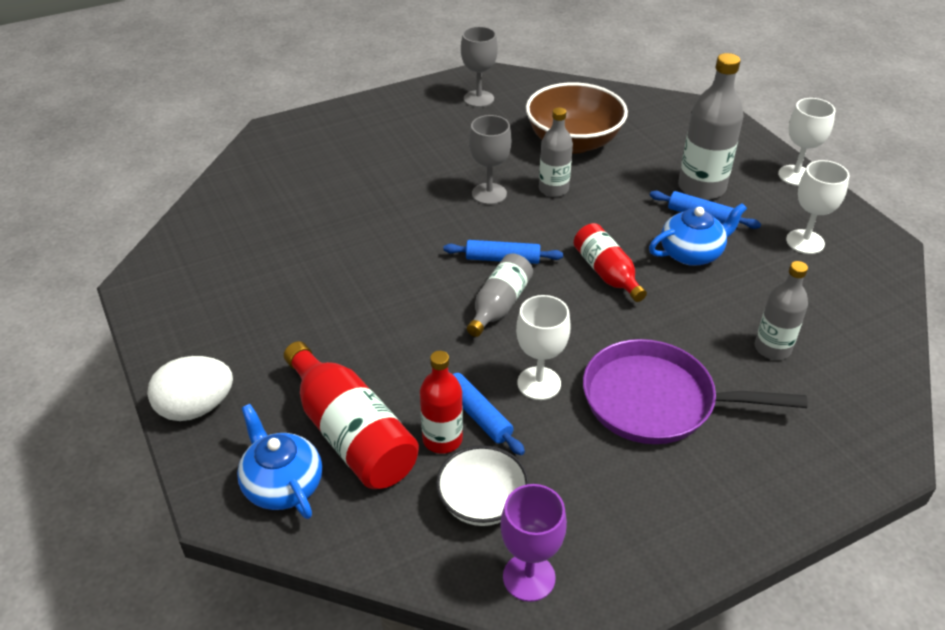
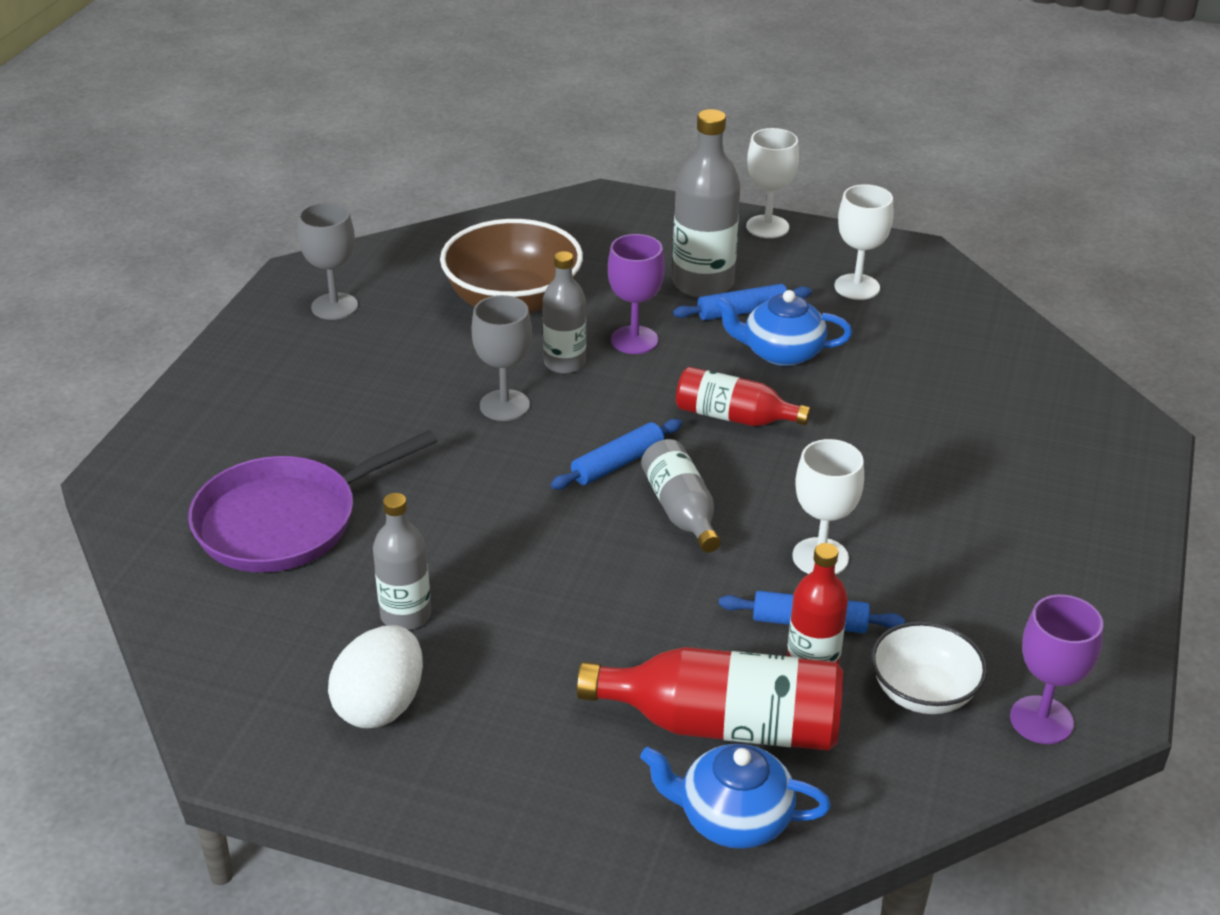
camera: 45 degrees left, 5 degrees down
white egg [147,356,233,421] -> white egg moved to [328,625,423,728]
purple pan [583,339,807,444] -> purple pan moved to [188,430,438,572]
blue teapot [649,203,747,266] -> blue teapot turned 105 degrees counterclockwise [715,290,852,366]
grey bottle [755,261,808,360] -> grey bottle moved to [373,493,431,630]
none -> purple goblet [608,234,665,354]

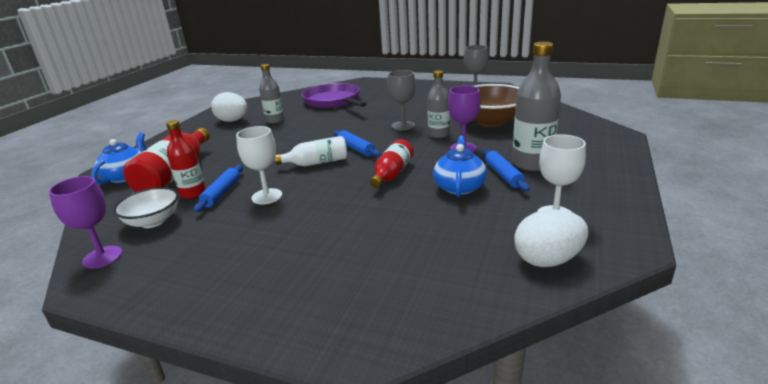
camera: 95 degrees right, 10 degrees down
grey bottle [641,439,721,552] -> white bottle [275,136,347,166]
white goblet [746,128,799,238] -> none
none -> white egg [514,209,589,267]

